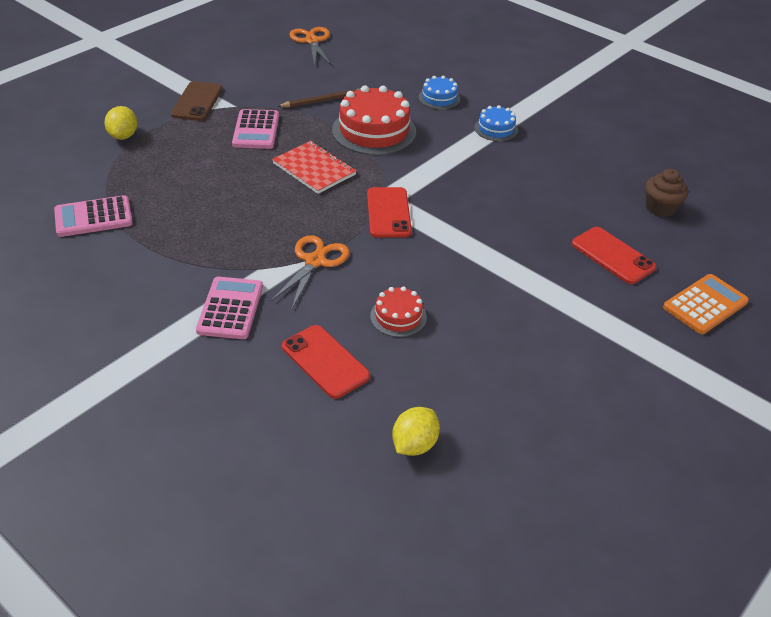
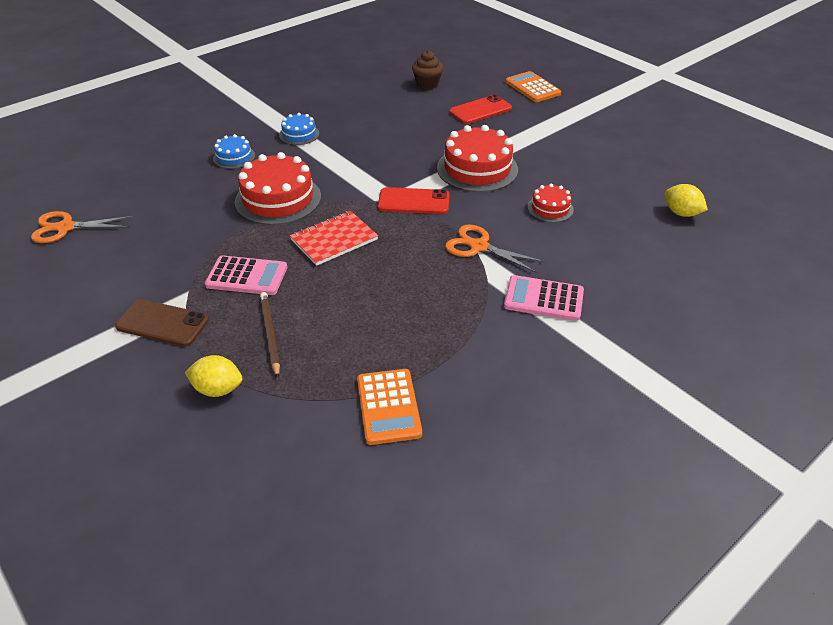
camera: 80 degrees left, 0 degrees up
pink calculator [54,195,133,237] -> orange calculator [357,369,422,445]
brown pencil [277,88,361,107] -> brown pencil moved to [260,292,280,378]
red phone [282,325,370,399] -> none
none -> red cake [437,125,518,192]

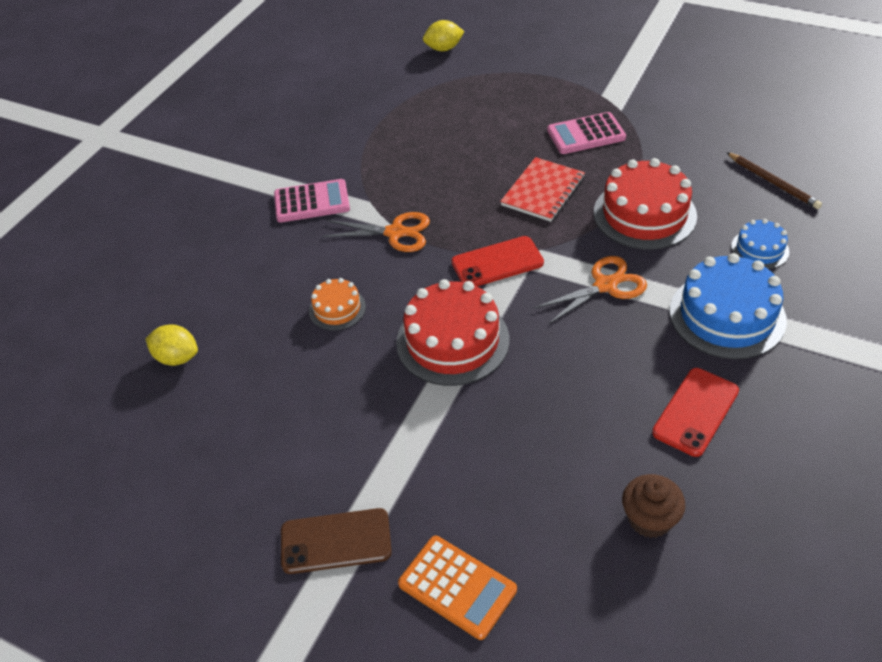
camera: 160 degrees right, 5 degrees up
orange scissors [31,211,133,243] -> orange scissors moved to [534,256,647,325]
brown phone [115,299,209,347] -> brown phone moved to [281,508,392,574]
yellow lemon [185,355,242,397] -> yellow lemon moved to [423,20,465,51]
brown pencil [260,292,280,378] -> brown pencil moved to [726,152,822,209]
blue cake [279,113,319,145] -> blue cake [669,253,787,359], size x1.90
orange calculator [357,369,422,445] -> none
red phone [450,95,512,124] -> red phone moved to [652,368,739,457]
red cake [528,184,574,222] -> orange cake [309,278,366,331]

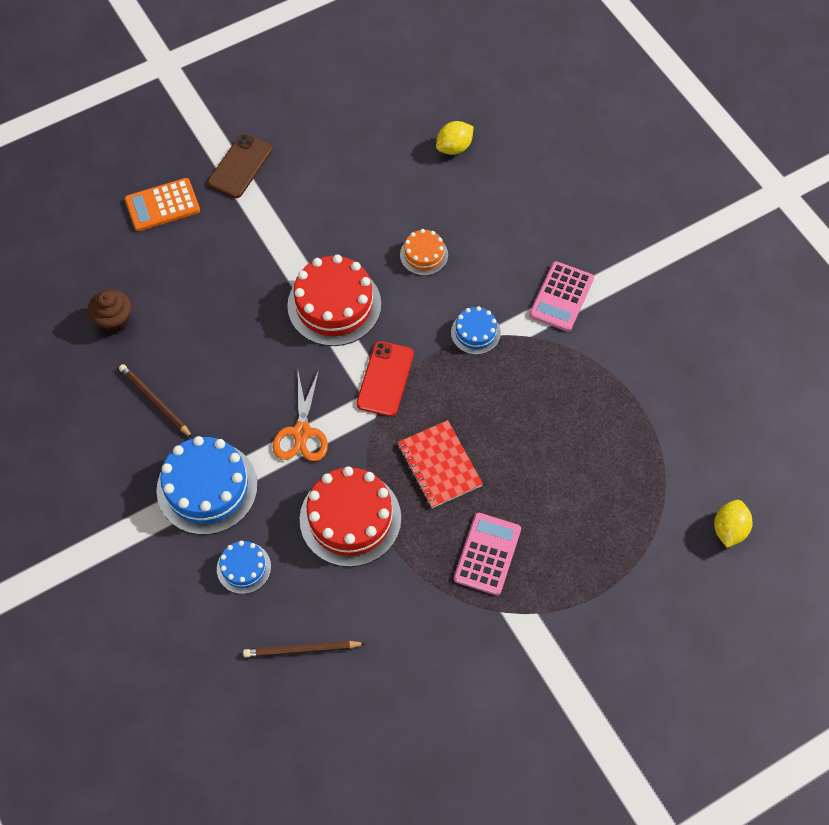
camera: 120 degrees right, 15 degrees up
orange scissors [322,212,430,252] -> blue cake [451,306,501,355]
red phone [652,368,739,457] -> brown pencil [119,364,193,438]

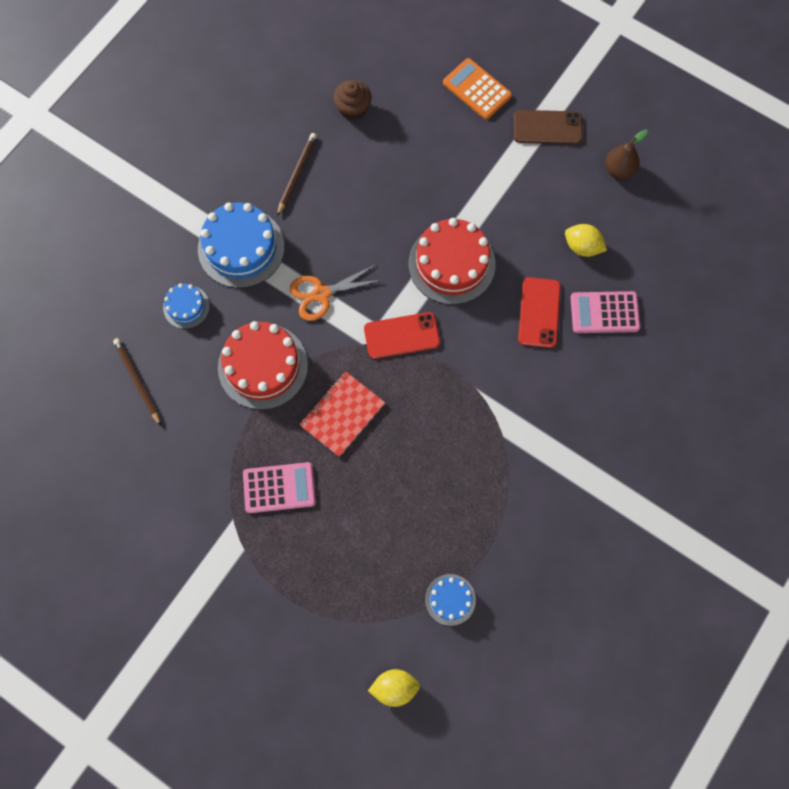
camera: 65 degrees right, 10 degrees up
orange cake [400,229,448,276] -> red phone [518,277,561,348]
yellow lemon [436,121,474,155] -> yellow lemon moved to [565,224,607,257]
blue cake [451,306,501,355] -> blue cake moved to [425,574,476,626]
pink calculator [529,261,594,332] -> pink calculator moved to [570,291,640,333]
none -> brown pear [605,130,648,180]

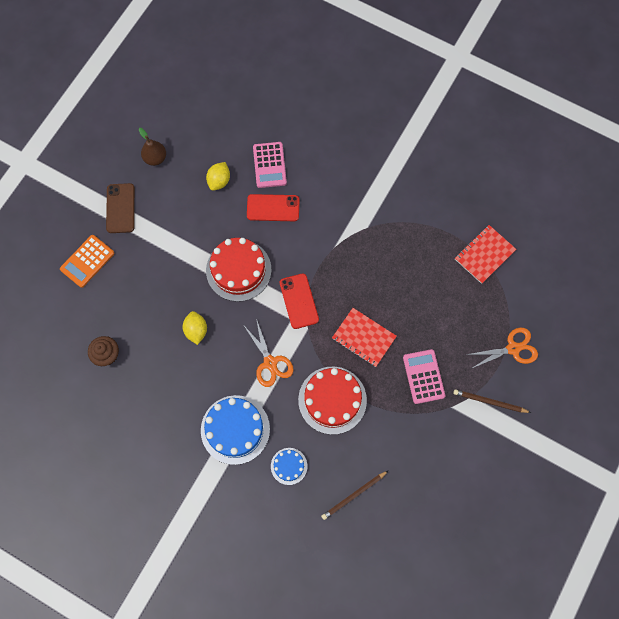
camera: 95 degrees left, 0 degrees up
brown pencil [277,133,317,216] -> brown pencil moved to [453,389,531,413]
yellow lemon [368,669,420,707] -> yellow lemon moved to [183,311,207,345]
blue cake [425,574,476,626] -> red notebook [455,225,516,284]
none -> orange scissors [466,328,538,369]

